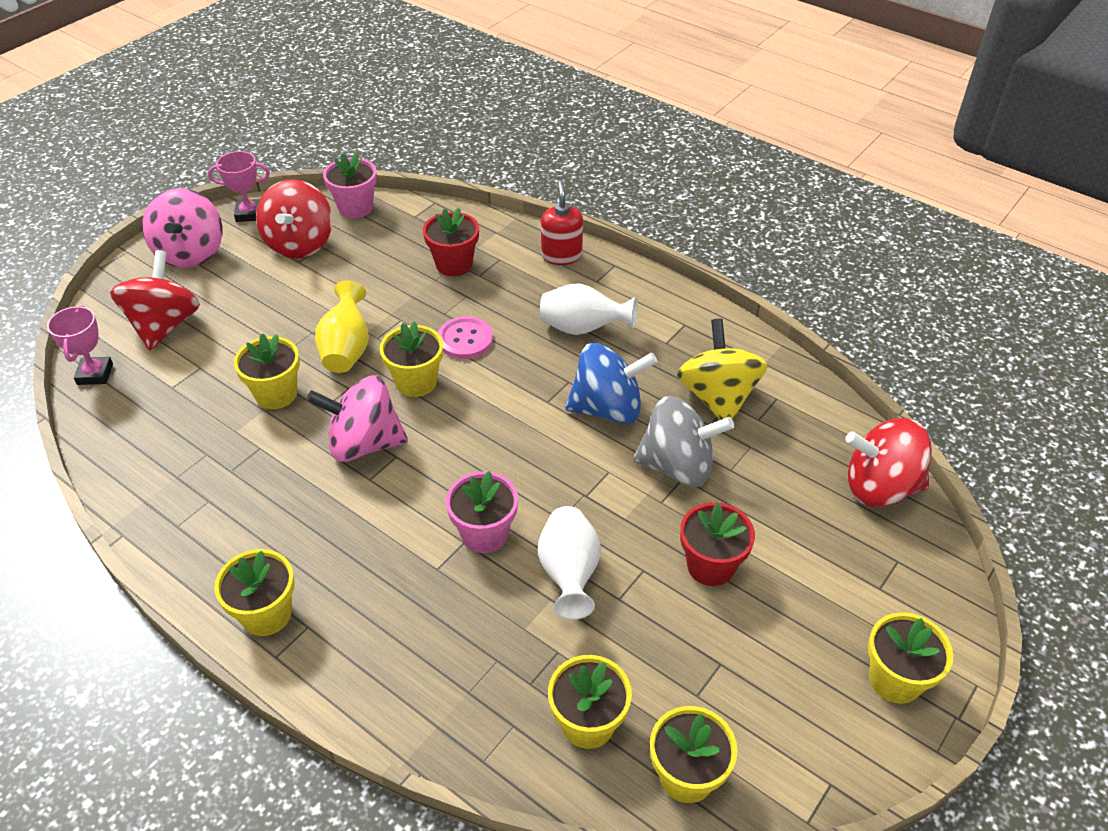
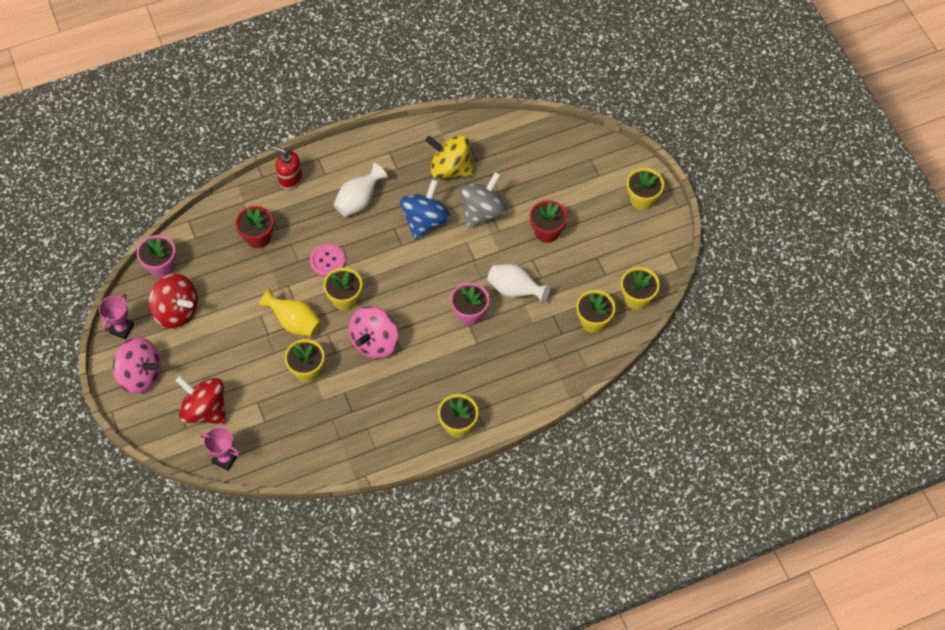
camera: 60 degrees left, 15 degrees up
red spinning top [845,418,932,507] -> none

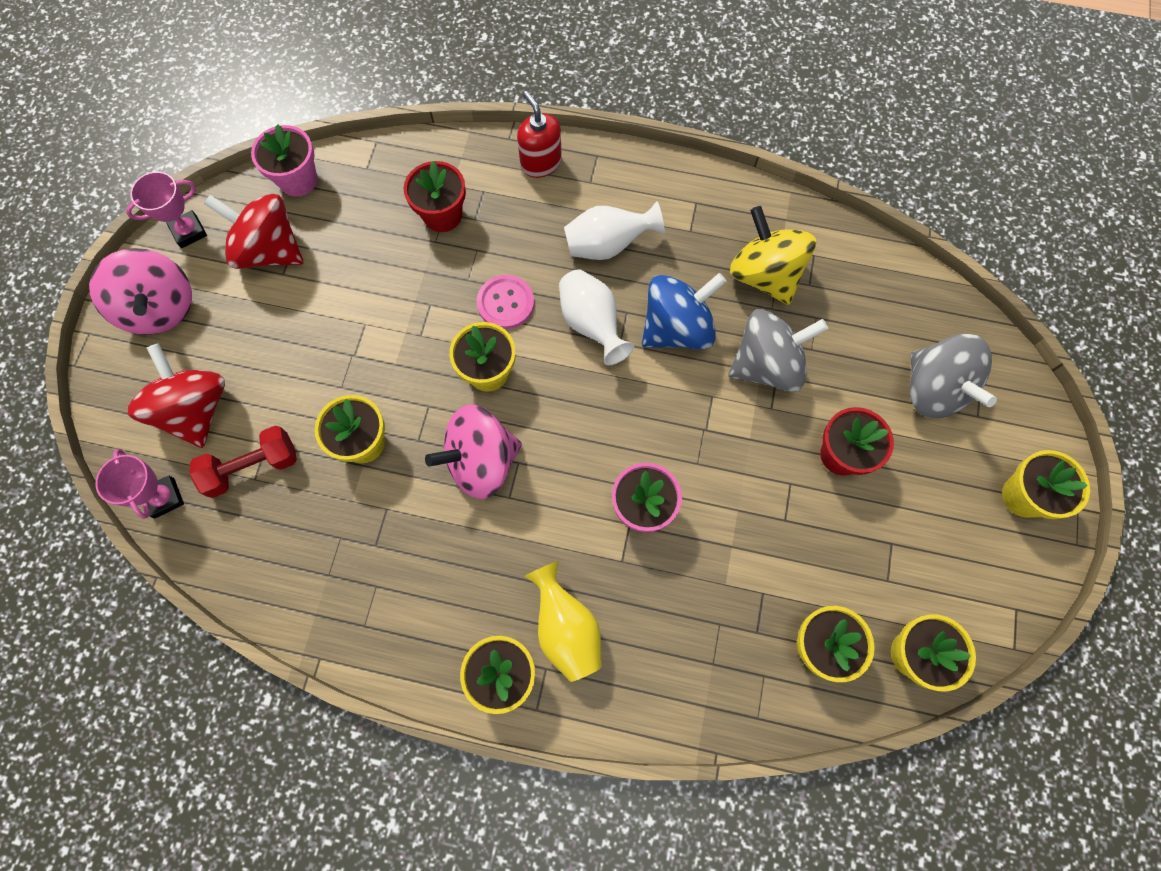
camera: 35 degrees right, 10 degrees up
red spinning top [149,274,198,328] -> red spinning top turned 135 degrees clockwise [204,194,303,269]
yellow vase [259,289,321,337] -> yellow vase moved to [524,561,602,682]
white vase [488,264,551,304] -> white vase moved to [559,269,634,365]
none -> red dumbbell [190,426,297,498]
none -> grey spinning top [910,334,997,418]

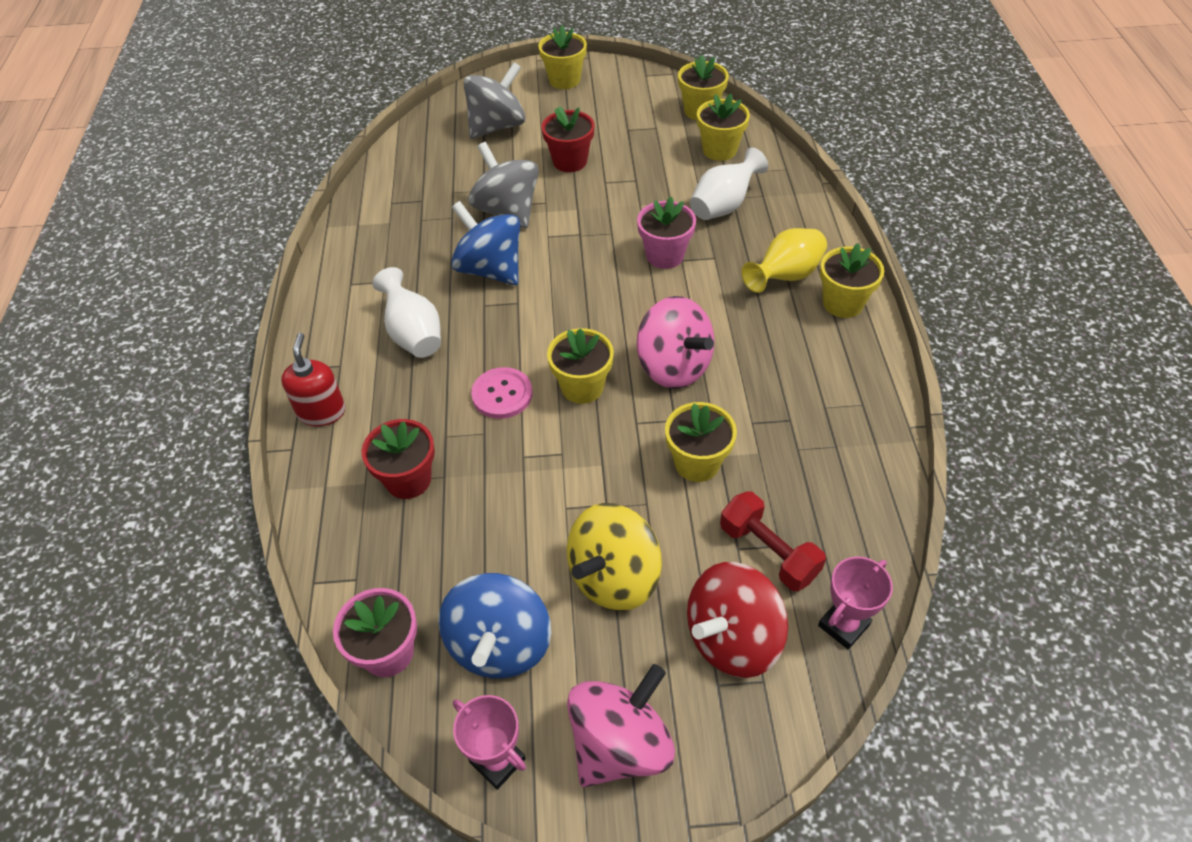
camera: 105 degrees left, 20 degrees down
red spinning top [204,194,303,269] -> blue spinning top [438,573,551,679]
red soap dispenser [517,91,562,178] -> red soap dispenser turned 135 degrees clockwise [281,333,345,426]
white vase [559,269,634,365] -> white vase moved to [690,147,768,220]
yellow spinning top [730,206,816,305] -> yellow spinning top moved to [566,503,662,611]

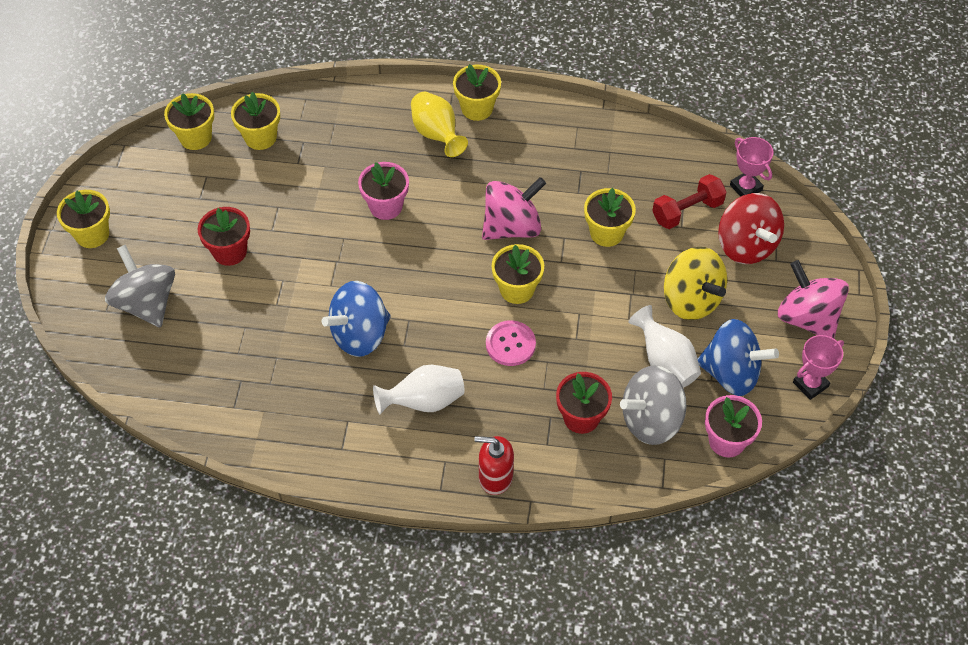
camera: 80 degrees left, 5 degrees up
grey spinning top [468,142,539,228] -> grey spinning top moved to [620,366,687,445]
white vase [690,147,768,220] -> white vase moved to [628,305,701,388]

